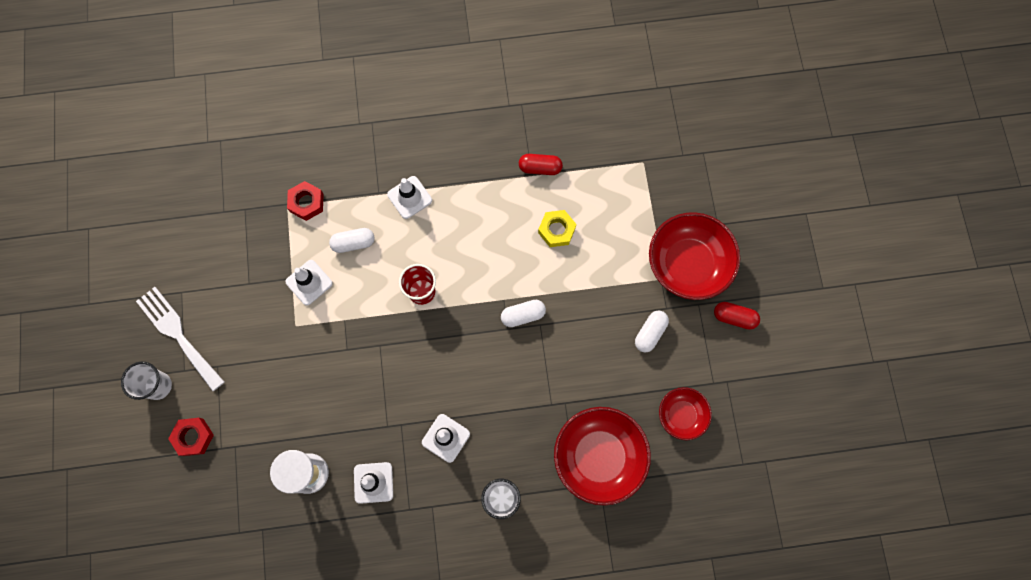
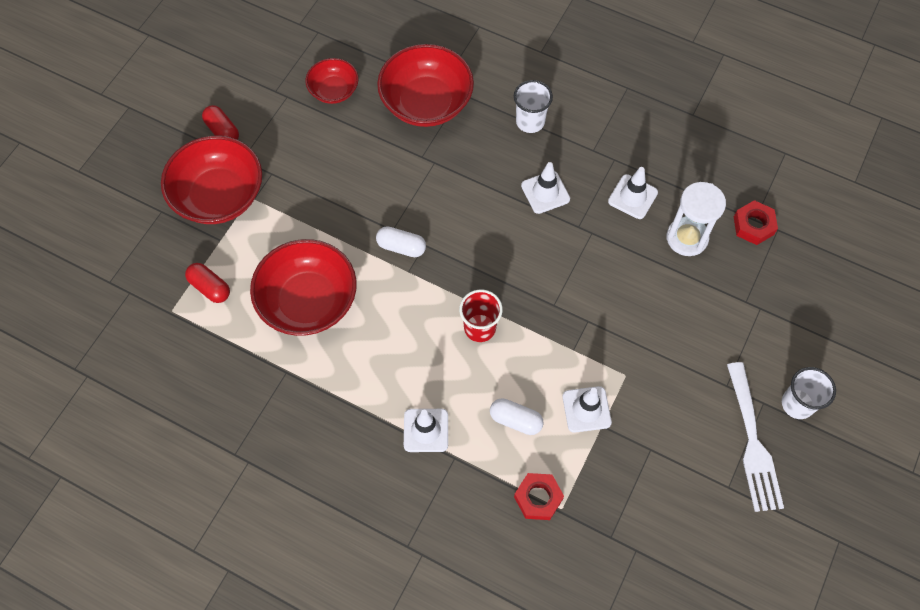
camera: 145 degrees left, 10 degrees down
red nut [168,418,214,456] -> red nut moved to [734,200,778,245]
red capsule [519,154,563,175] -> red capsule moved to [185,263,230,303]
yellow nut [538,210,577,247] -> red bowl [250,239,357,336]
white capsule [635,311,669,353] -> none

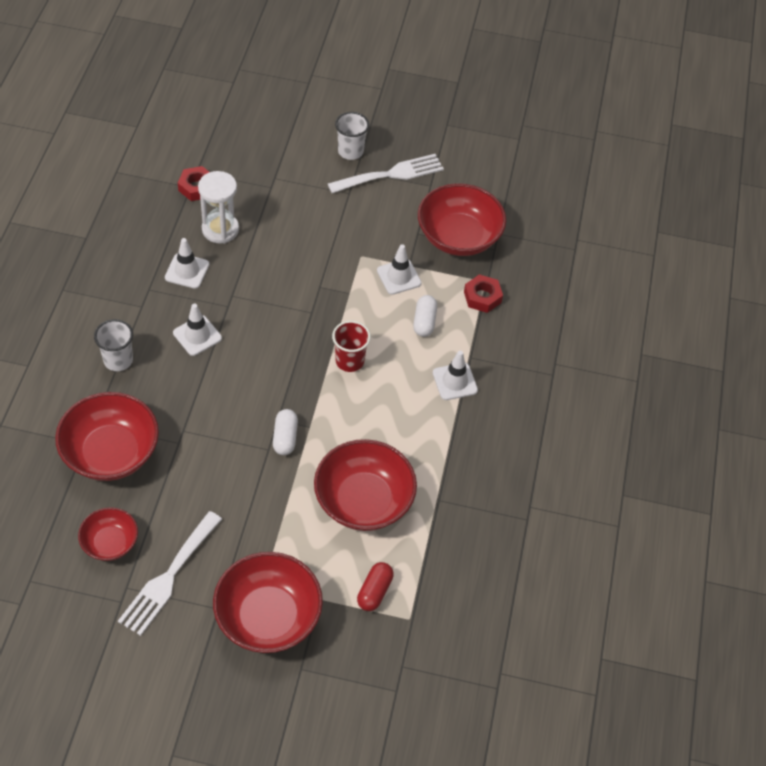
camera: 110 degrees left, 10 degrees down
red capsule [202,105,239,140] -> none
none -> white fork [118,511,222,636]
none -> red bowl [418,183,506,256]

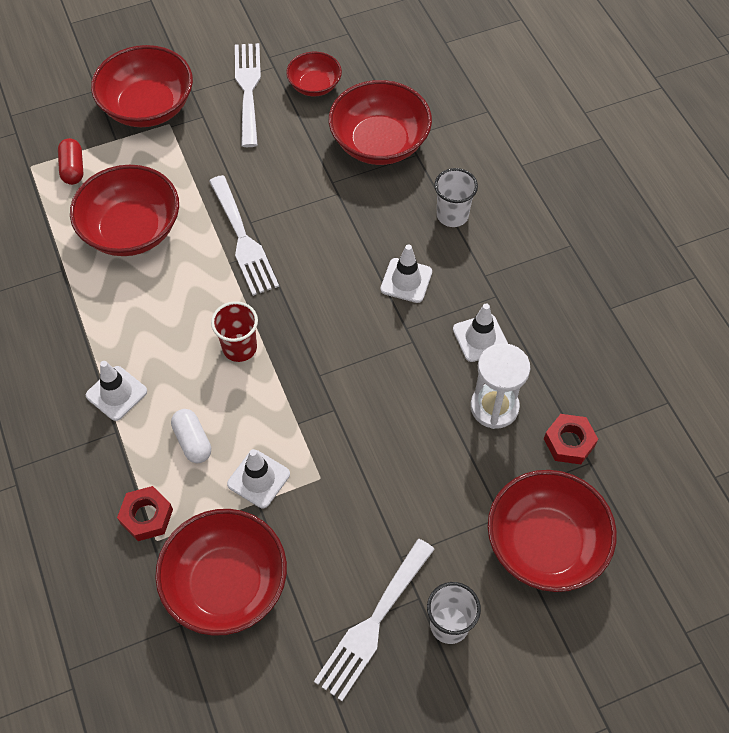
camera: 150 degrees right, 5 degrees up
white capsule [273,409,298,455] -> white fork [209,175,279,296]
none -> red bowl [488,470,617,592]

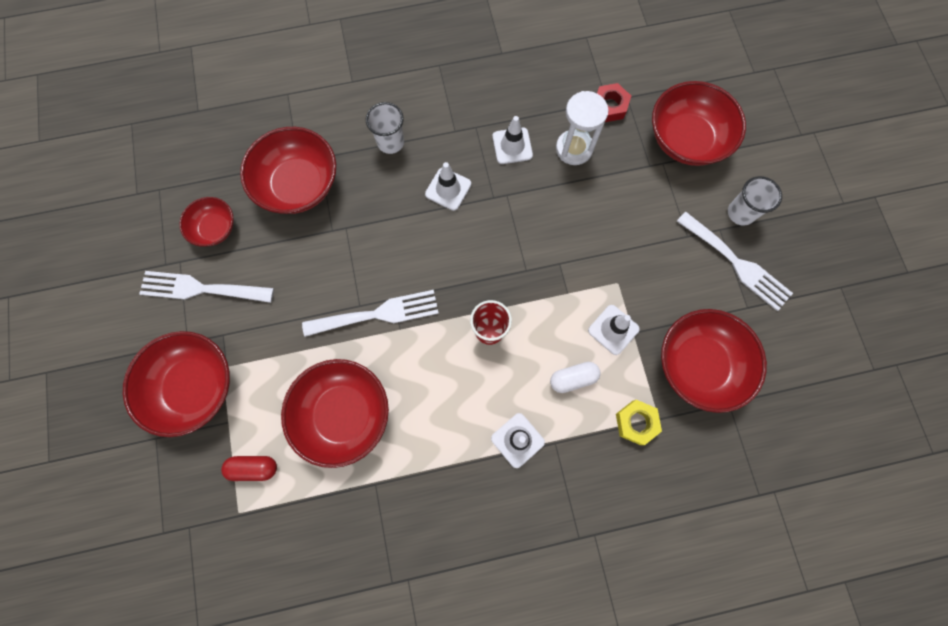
camera: 80 degrees left, 15 degrees up
red nut [117,486,173,541] -> yellow nut [616,400,662,445]

